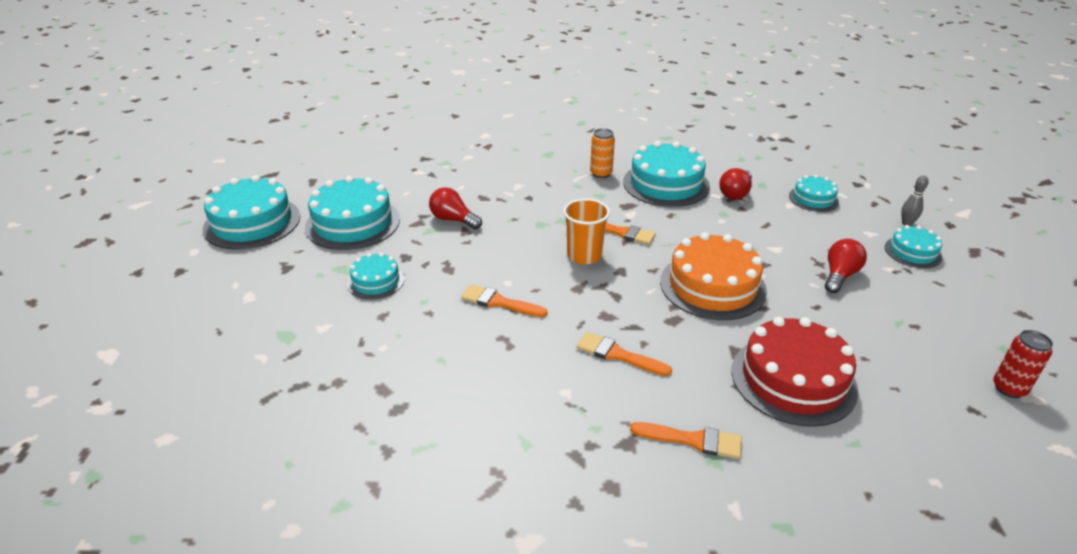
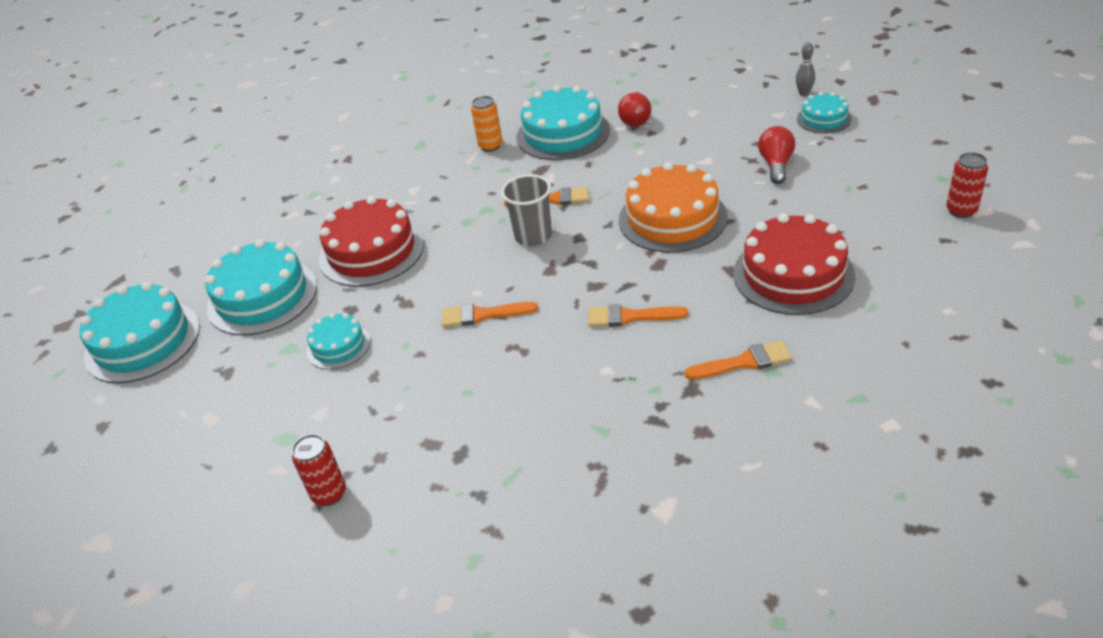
camera: 20 degrees left, 5 degrees up
red light bulb [429,187,482,229] -> red cake [319,196,424,287]
orange cup [563,198,610,264] -> grey cup [501,174,552,246]
turquoise cake [789,175,839,212] -> none
none -> red can [292,434,346,506]

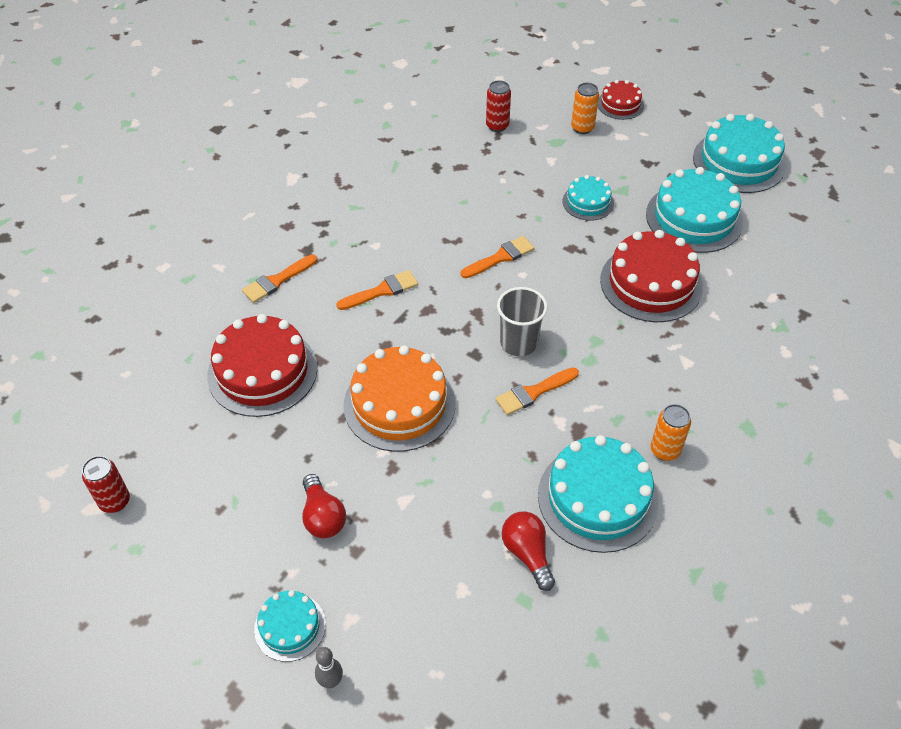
camera: 145 degrees right, 10 degrees up
none -> orange can [571,82,599,134]
none -> red cake [598,80,644,120]

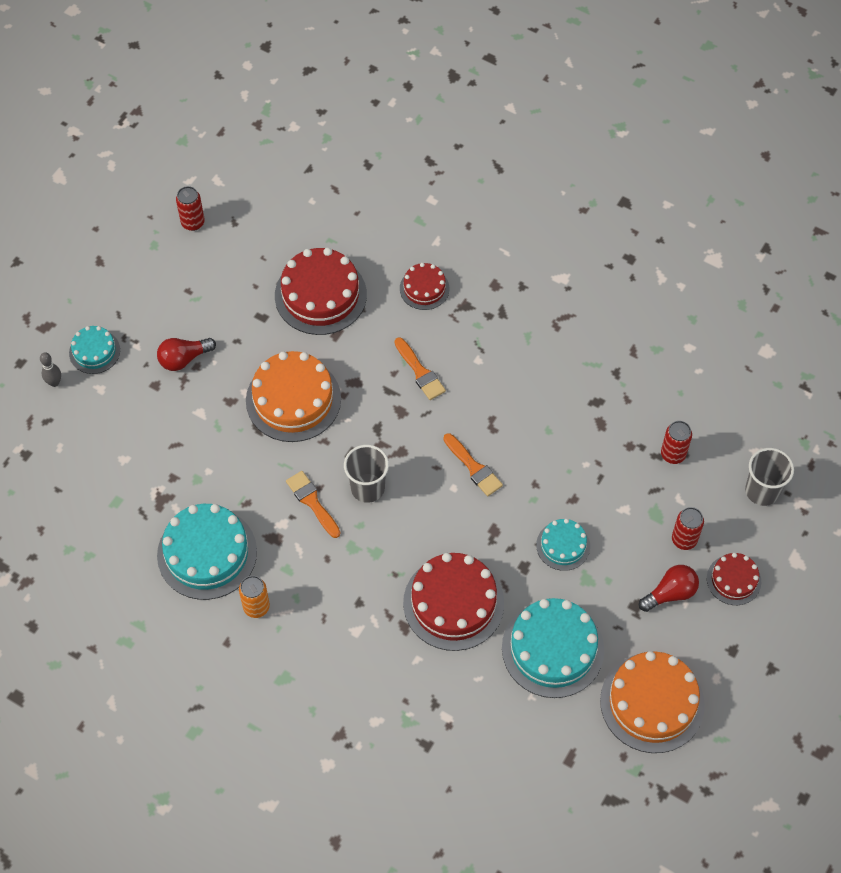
camera: 85 degrees right, 10 degrees up
orange brush [242,254,317,303] -> red cake [400,263,450,310]
red light bulb [502,511,555,591] -> red light bulb moved to [639,565,699,612]
orange can [571,82,599,134] -> red can [672,507,704,550]
turquoise cake [693,114,786,193] -> orange cake [600,651,705,753]
none -> grey cup [745,448,794,506]

